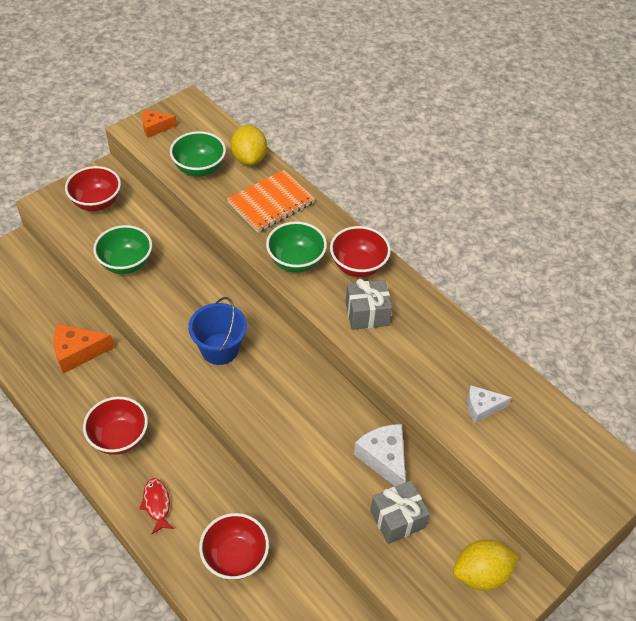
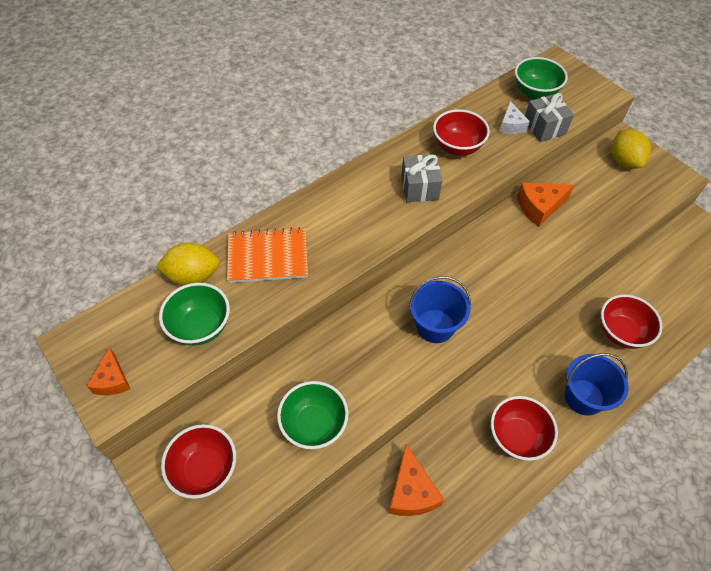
camera: 85 degrees left, 5 degrees up
red fish [139,478,174,534] -> blue bucket [565,353,629,416]
orange notebook [227,170,315,232] -> orange notebook turned 60 degrees counterclockwise [227,227,308,283]
green bowl [266,221,327,273] -> green bowl moved to [515,57,568,100]
red bowl [330,226,391,277] -> red bowl moved to [433,109,490,156]
white cheese [354,424,406,487] -> orange cheese [517,183,574,227]
grey gift [370,480,430,544] -> grey gift moved to [525,93,574,142]

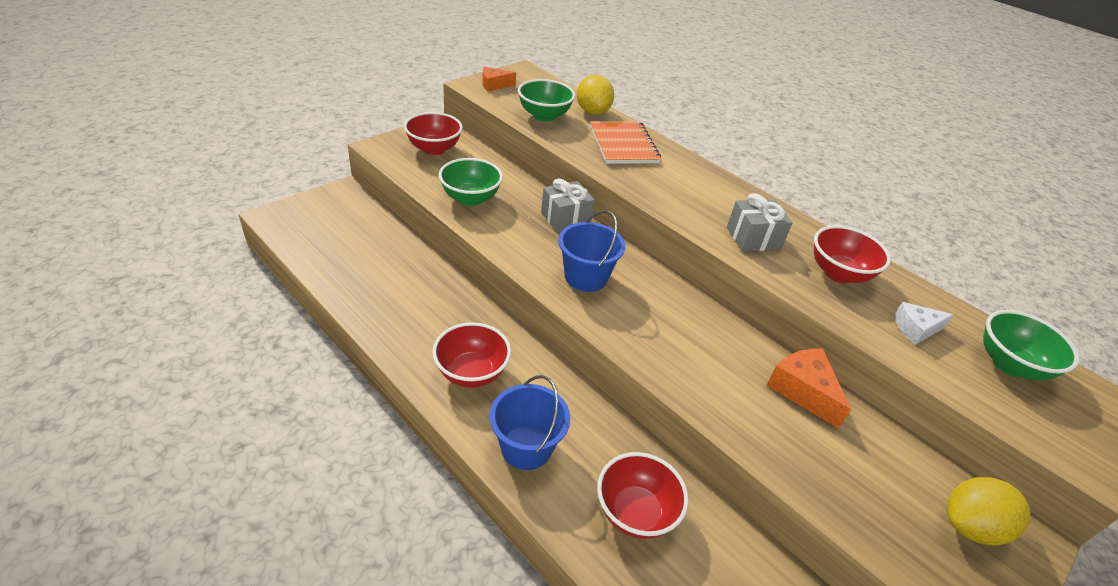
camera: 80 degrees right, 15 degrees down
orange cheese [389,444,445,516] -> none
grey gift [525,93,574,142] -> grey gift moved to [541,179,595,232]

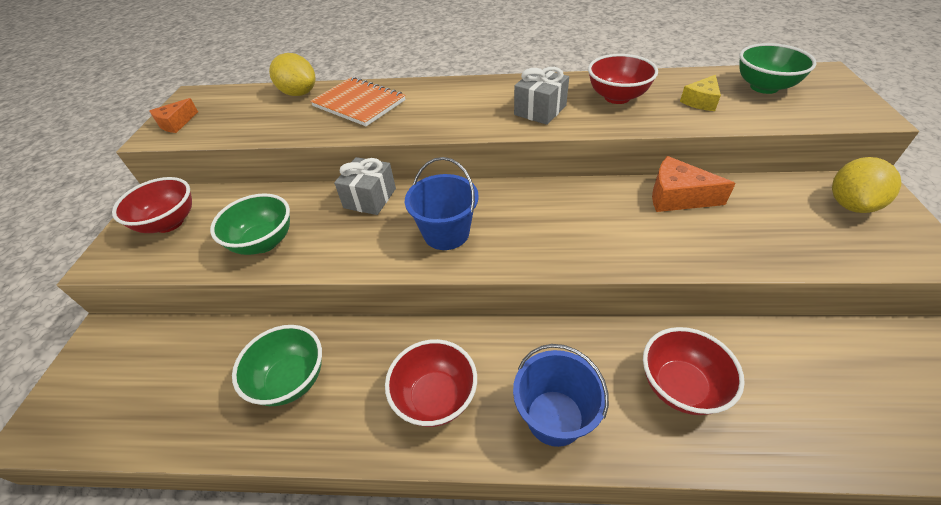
camera: 35 degrees left, 5 degrees up
green bowl [518,79,575,122] -> green bowl moved to [232,325,322,406]
white cheese [894,302,953,345] -> yellow cheese [680,75,721,111]

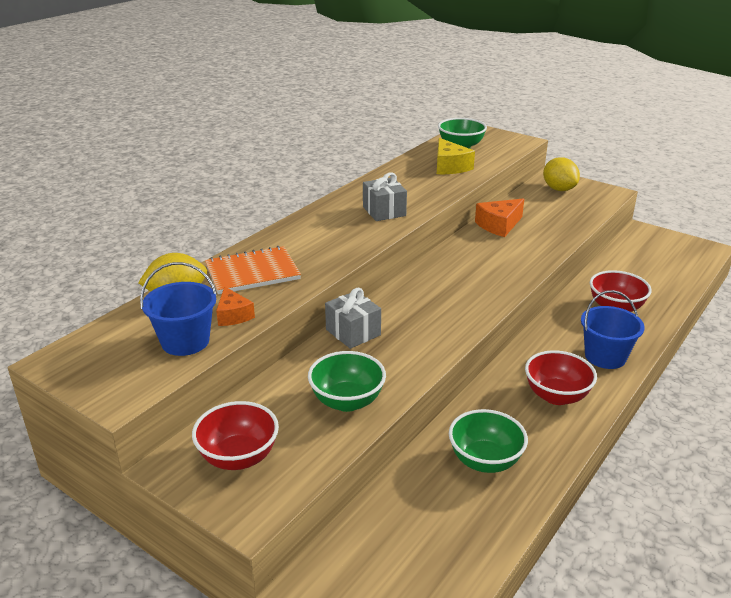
camera: 60 degrees left, 15 degrees down
orange cheese [149,98,198,133] -> orange cheese moved to [216,286,255,326]
blue bucket [405,157,479,250] -> blue bucket moved to [140,262,217,356]
red bowl [588,54,658,104] -> none
yellow cheese [680,75,721,111] -> yellow cheese [437,138,475,174], size x1.52

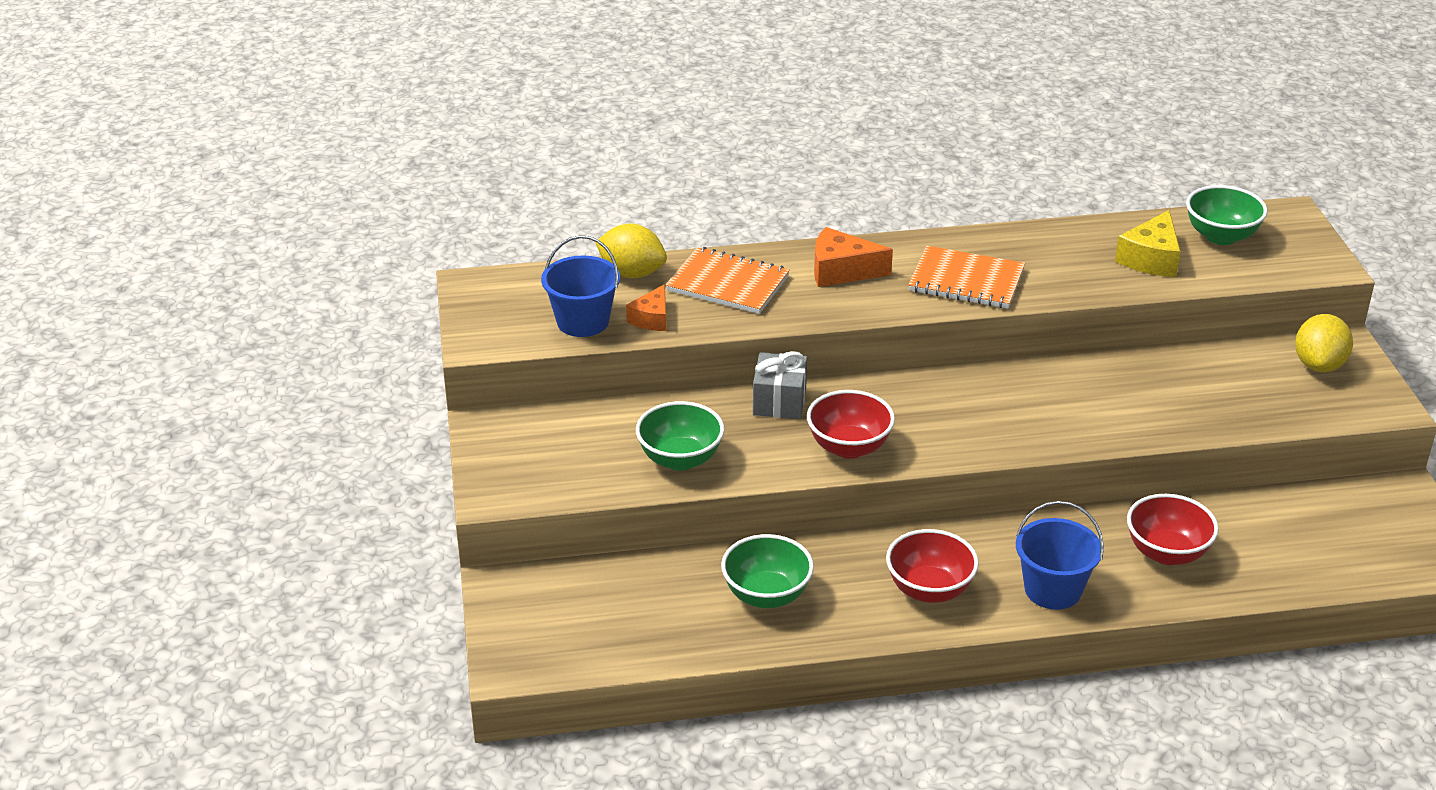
camera: 45 degrees right, 5 degrees up
red bowl [192,401,279,470] -> red bowl moved to [807,390,895,459]
grey gift [363,173,407,221] -> orange notebook [908,246,1025,309]
orange cheese [475,198,524,237] -> orange cheese moved to [814,227,893,287]

